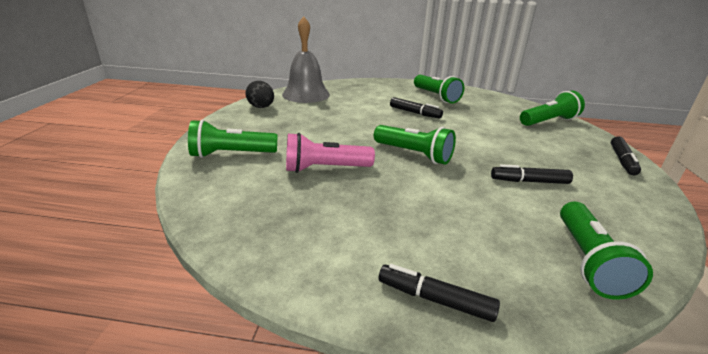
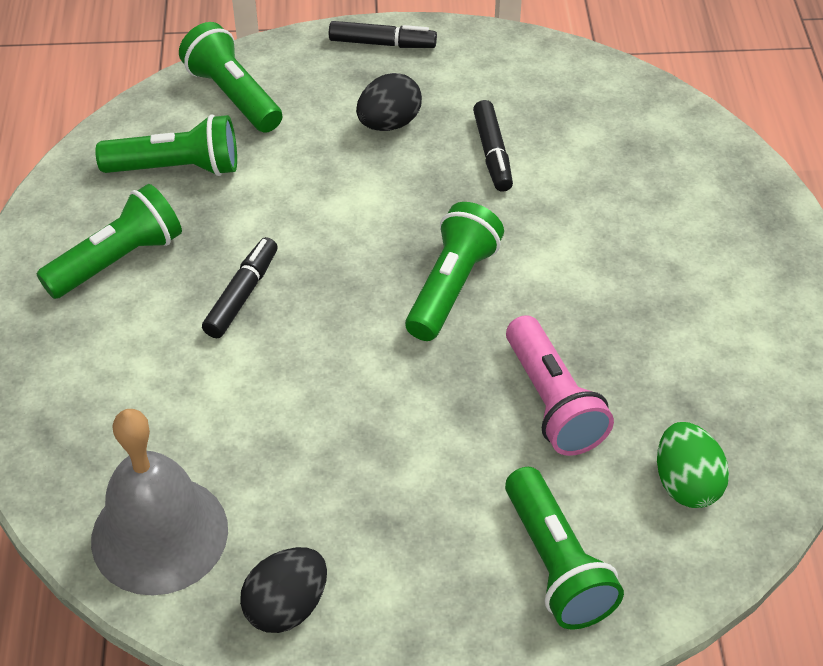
camera: 100 degrees left, 20 degrees up
black marker [379,264,500,322] -> none
green flashlight [560,202,653,300] -> green flashlight moved to [95,114,237,176]
none -> black egg [356,73,422,131]
none -> green egg [657,422,729,508]

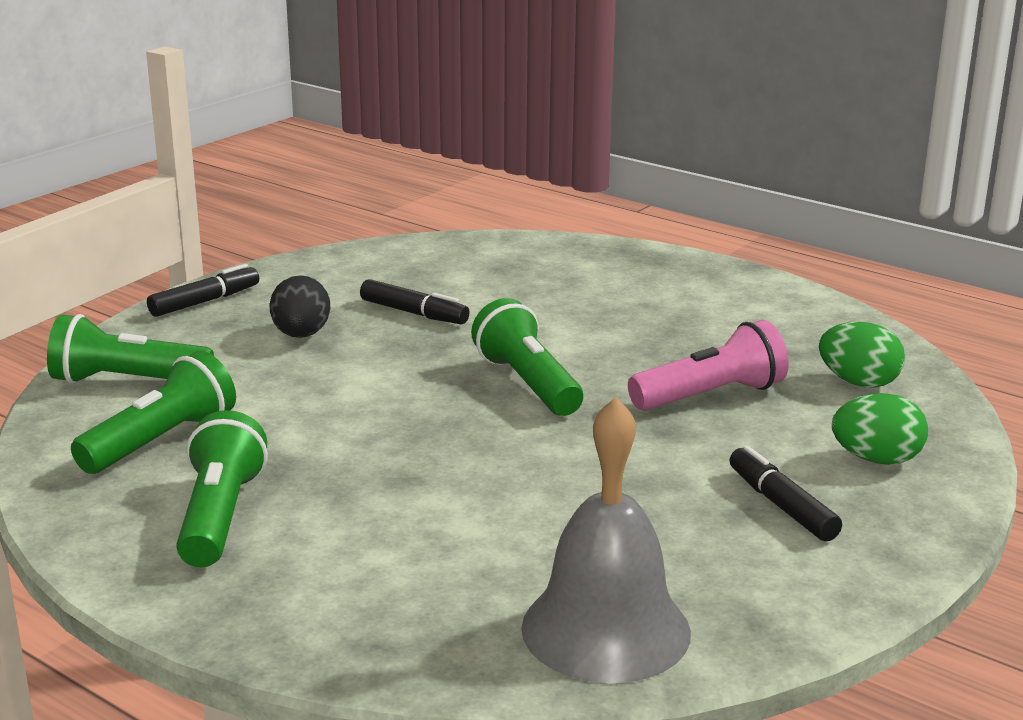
camera: 50 degrees left, 25 degrees down
black marker [202,237,278,338] -> black marker moved to [730,445,842,541]
black egg [240,547,327,633] -> none
green flashlight [505,467,624,629] -> green egg [832,393,928,465]
pink flashlight [506,315,614,456] -> pink flashlight turned 45 degrees counterclockwise [628,320,789,410]

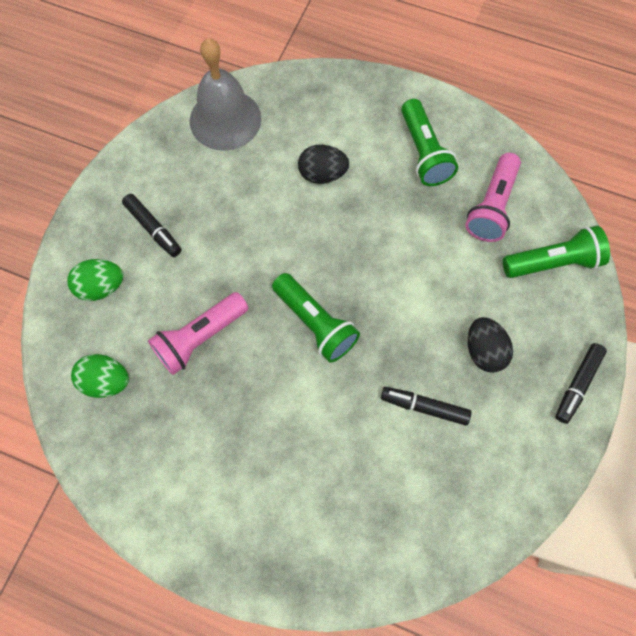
camera: 165 degrees right, 45 degrees up
green flashlight [71,351,236,474] -> pink flashlight [465,153,521,242]
none -> black egg [298,145,349,184]

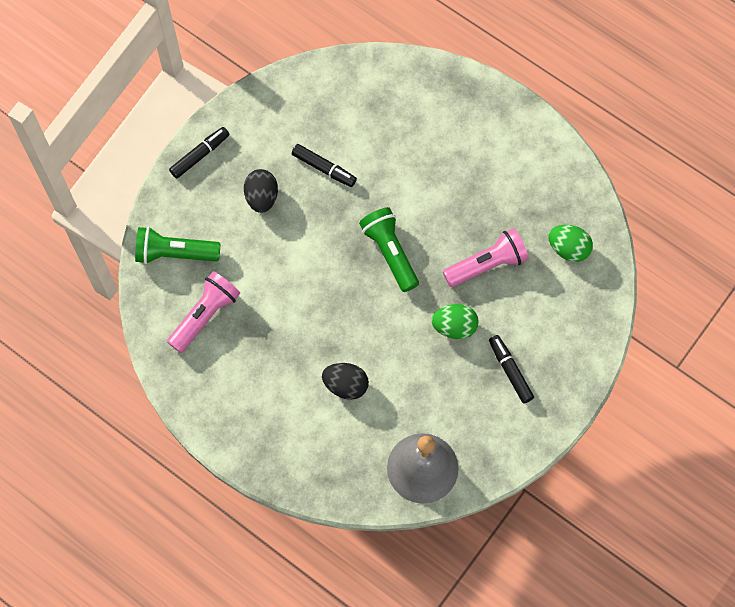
camera: 165 degrees left, 0 degrees up
green egg [67,259,123,301] -> green egg moved to [431,304,478,339]
green flashlight [401,99,458,186] -> none

